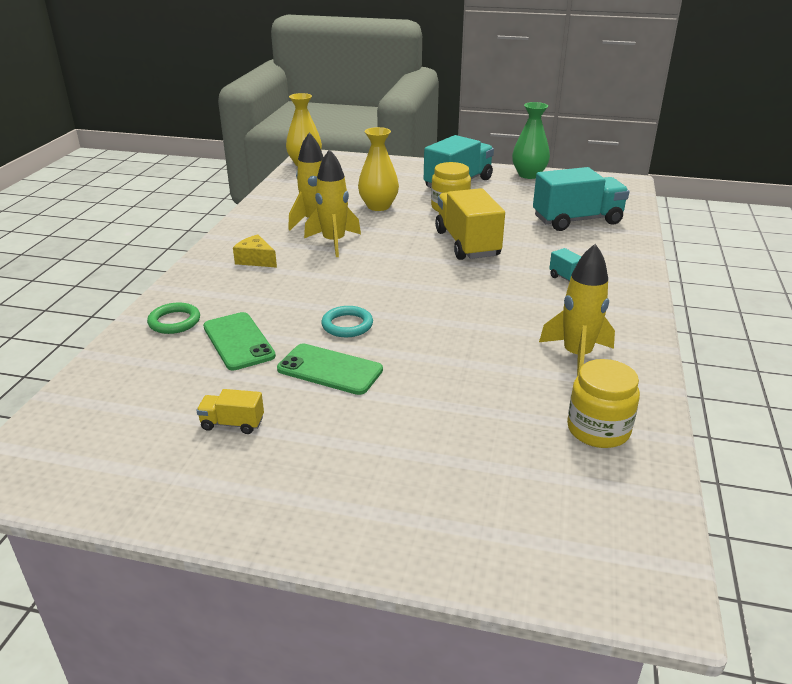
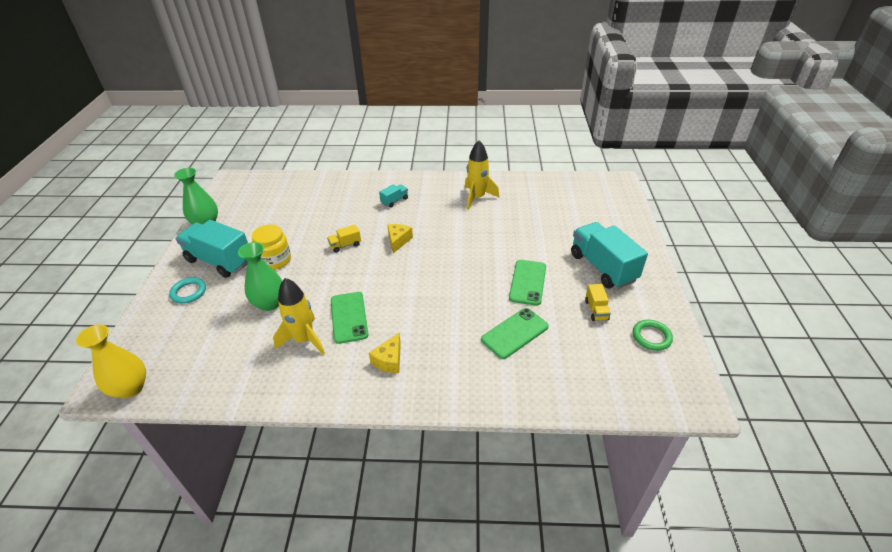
camera: 100 degrees left, 10 degrees up
green ring [147,302,200,334] -> green ring moved to [633,320,673,351]
yellow rocket [304,149,361,257] -> green phone [331,292,368,344]
turquoise ring [321,306,373,337] -> turquoise ring moved to [169,277,206,304]
yellow vase [358,127,399,211] -> green vase [238,242,282,311]
yellow truck [435,188,505,260] -> yellow truck [327,224,361,253], size x0.45
turquoise truck [533,167,629,231] -> turquoise truck moved to [571,222,648,289]
yellow jar [567,359,640,448] -> none
none -> yellow cheese [388,224,413,253]

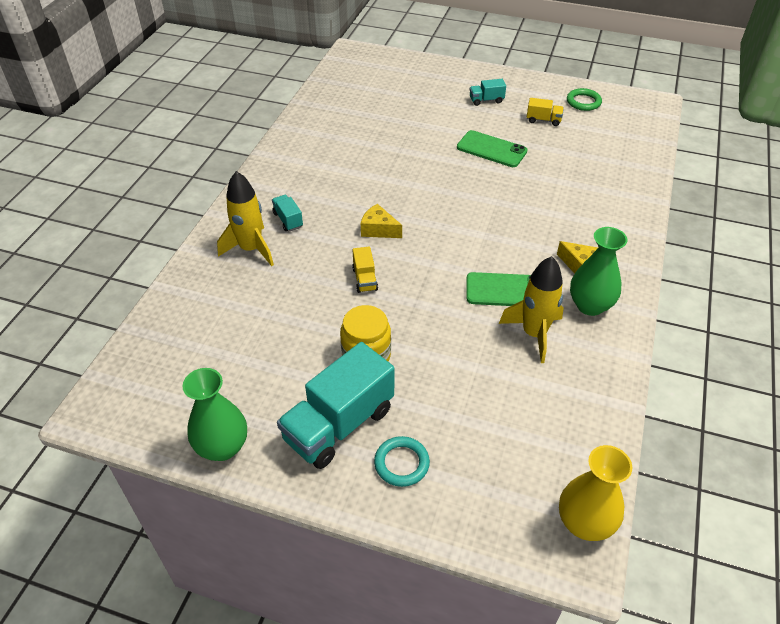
camera: 75 degrees left, 5 degrees up
green vase [238,242,282,311] -> green vase moved to [570,227,627,316]
yellow rocket [465,140,499,210] -> yellow rocket moved to [217,171,274,266]
green phone [481,308,549,359] -> none
turquoise truck [571,222,648,289] -> turquoise truck [470,79,506,106], size x0.45

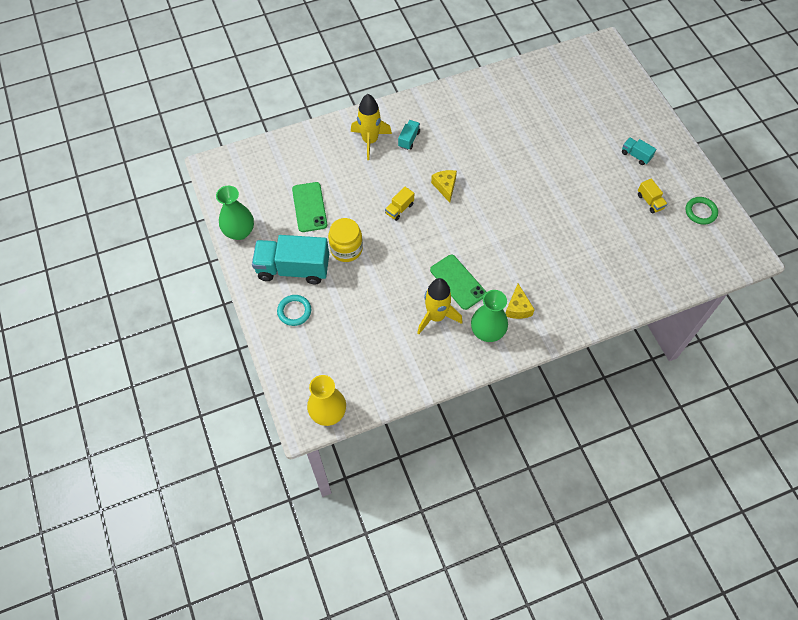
camera: 50 degrees right, 15 degrees up
green phone [457,130,528,167] -> green phone moved to [292,182,327,232]

